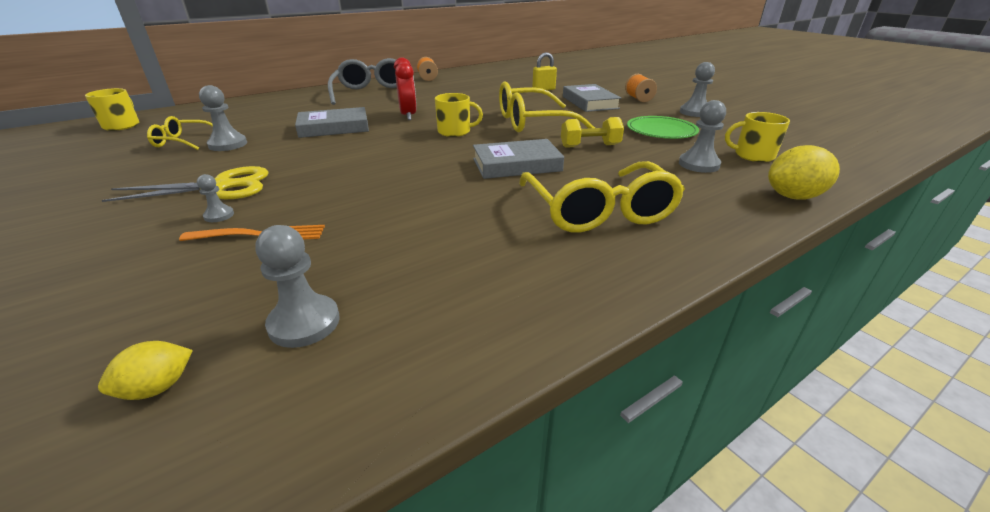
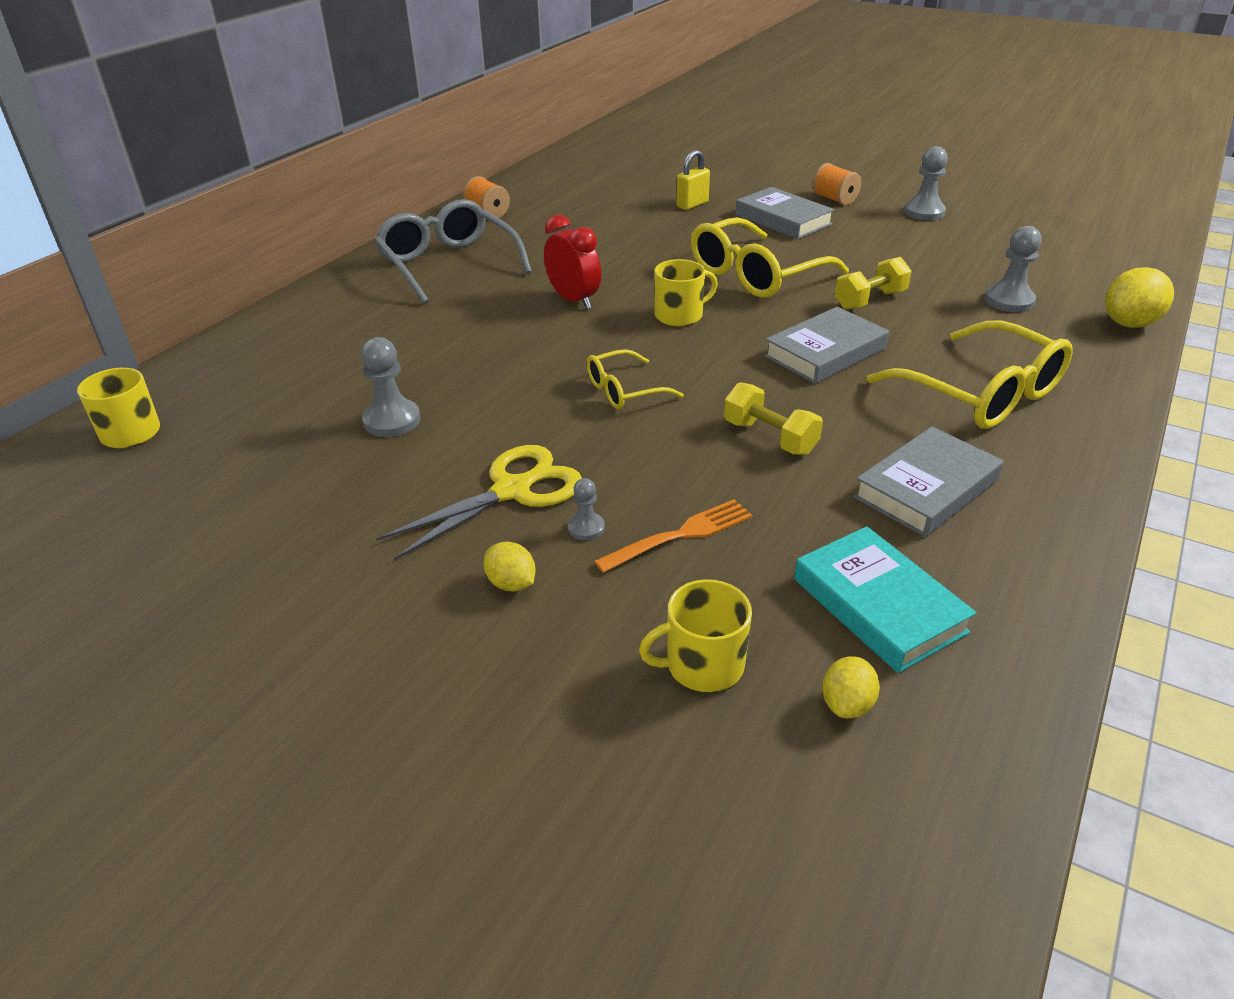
camera: 25 degrees left, 5 degrees up
yellow glasses [147,116,213,150] -> yellow glasses moved to [587,349,684,409]
grey pawn [256,225,340,348] -> turquoise book [794,526,977,673]
grey book [295,107,369,138] -> grey book moved to [853,426,1003,537]
green plate [627,116,699,139] -> none
yellow mug [725,112,790,162] -> yellow mug moved to [639,579,752,692]
none -> yellow lemon [484,542,536,591]
none -> yellow dumbbell [724,382,823,455]

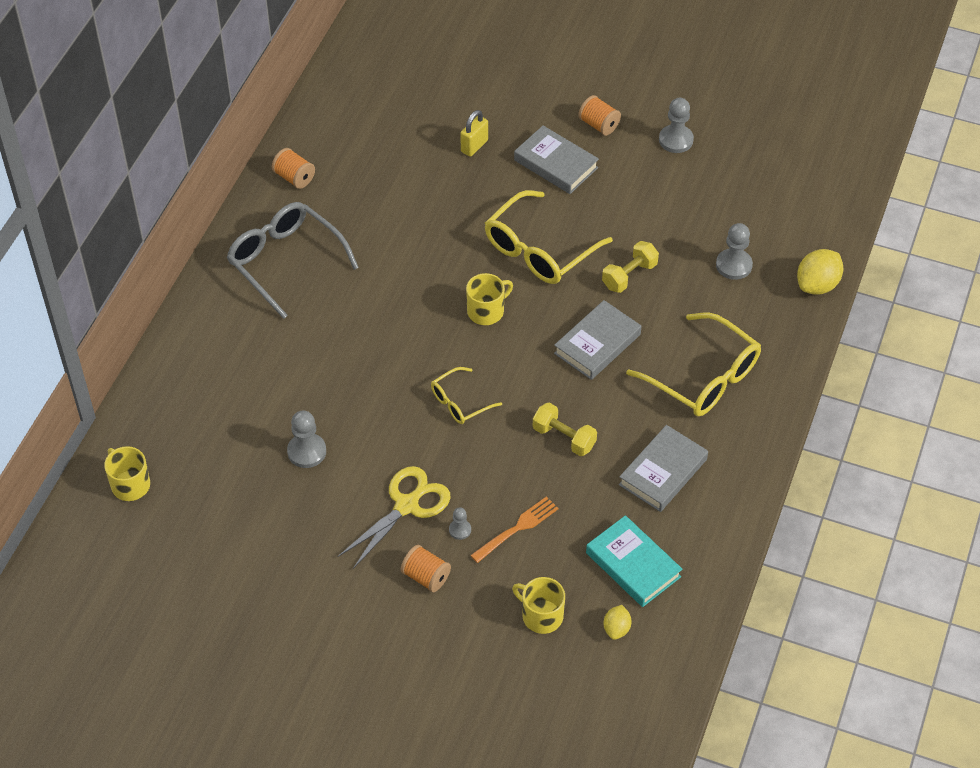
camera: 10 degrees left, 15 degrees up
yellow lemon [484,542,536,591] -> orange spool [401,545,451,592]
red clock [544,215,601,309] -> none
yellow mug [639,579,752,692] -> yellow mug turned 60 degrees clockwise [512,577,565,634]

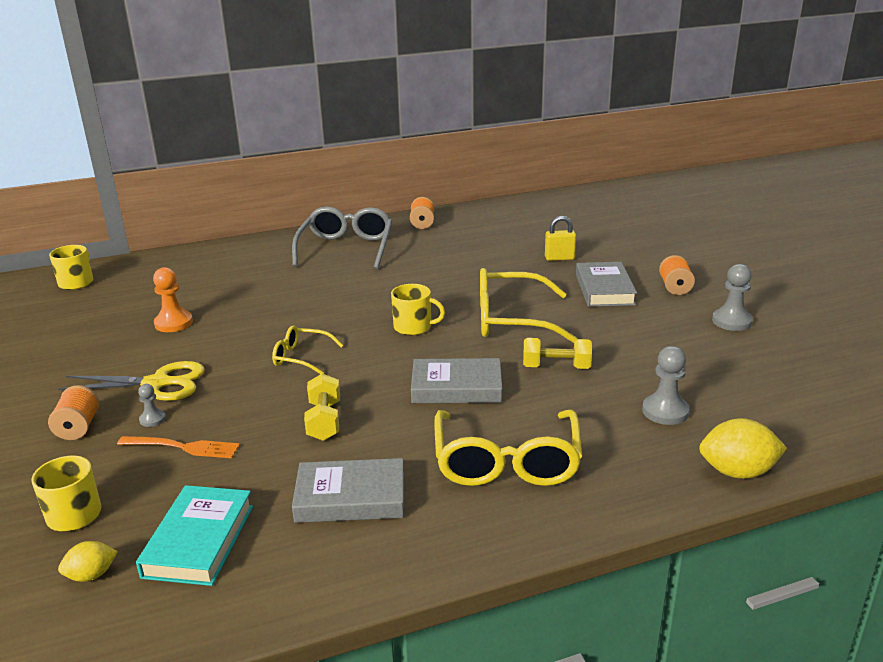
camera: 50 degrees right, 25 degrees down
grey pawn [287,411,326,468] -> orange pawn [153,267,193,332]

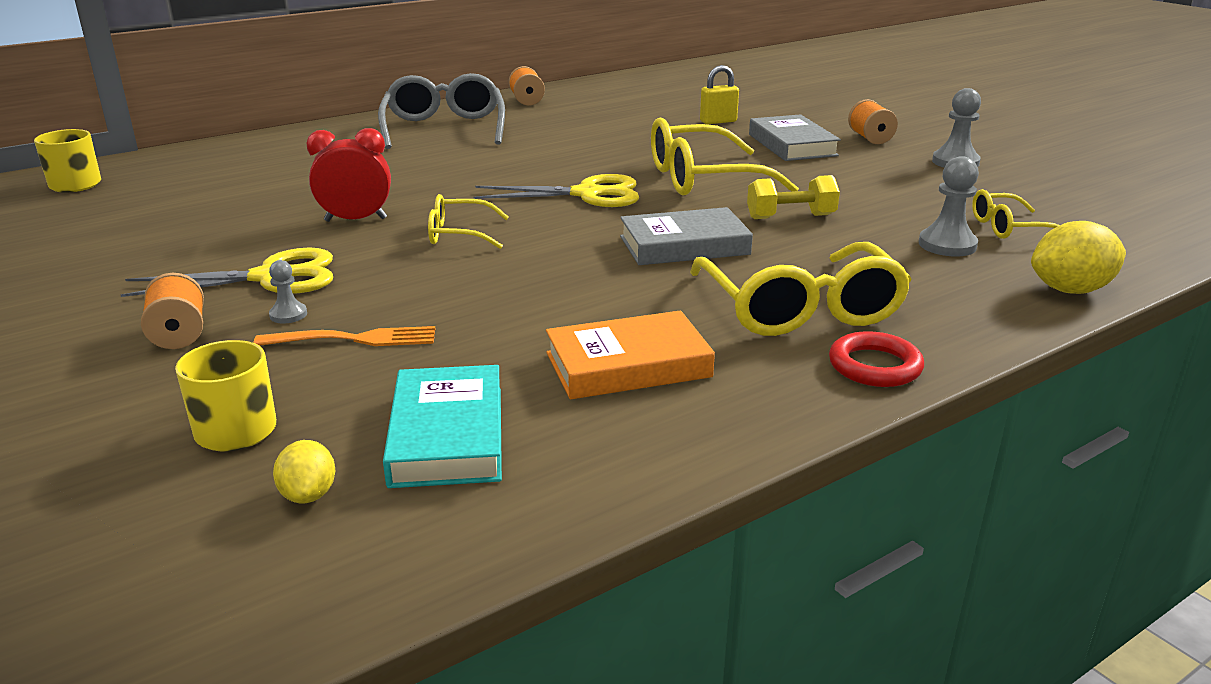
camera: 15 degrees left, 0 degrees up
yellow lemon [58,541,118,582] -> yellow lemon turned 60 degrees counterclockwise [273,440,335,503]
orange pawn [153,267,193,332] -> none
grey book [292,458,404,523] -> orange book [546,311,715,399]
yellow dumbbell [304,373,340,441] -> none
yellow mug [391,284,445,335] -> yellow scissors [474,174,639,207]
none -> red clock [306,128,391,222]
none -> red ring [829,331,924,387]
none -> yellow glasses [972,189,1060,239]

